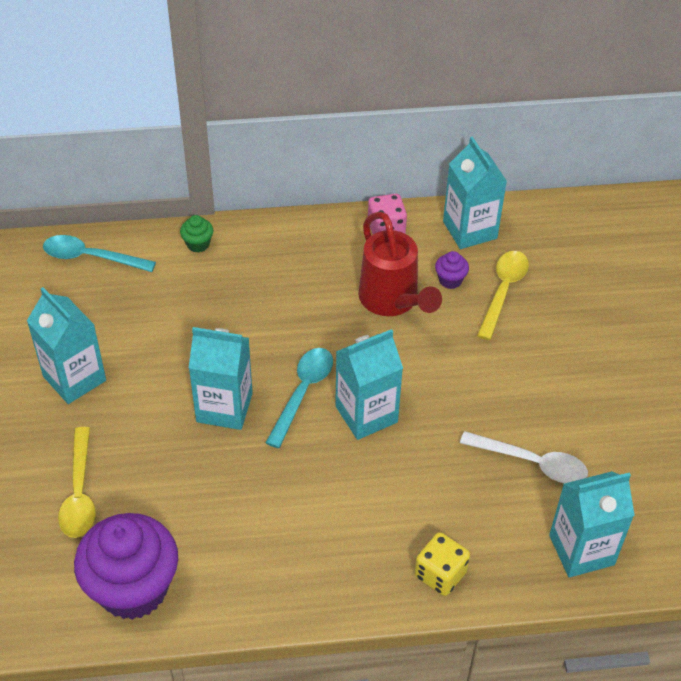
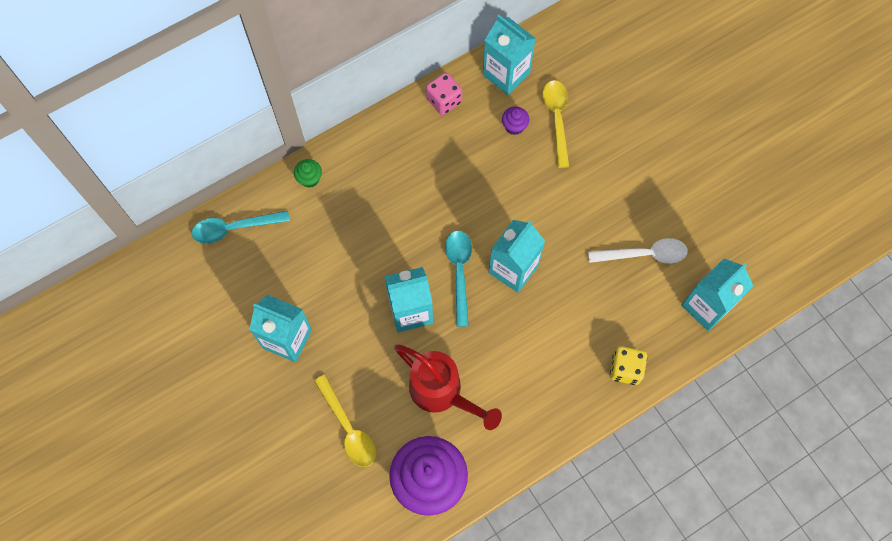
camera: 25 degrees left, 20 degrees up
red watering can [358,212,442,316] -> red watering can moved to [394,344,502,430]

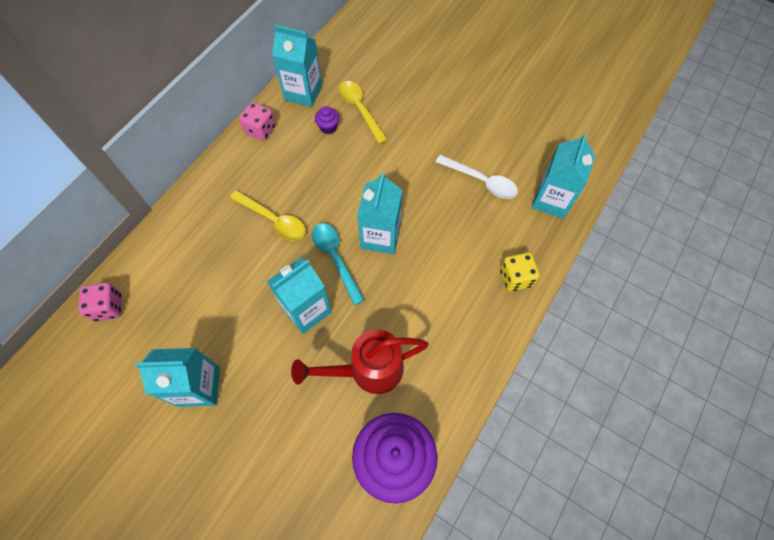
camera: 25 degrees left, 5 degrees down
turquoise spoon [191,211,290,244] -> pink dice [79,283,122,321]
green cupcake [294,159,322,188] -> none
yellow spoon [314,375,376,467] -> yellow spoon moved to [230,190,306,240]
red watering can [394,344,502,430] -> red watering can turned 150 degrees clockwise [291,329,429,394]
white spoon [588,238,688,264] -> white spoon turned 60 degrees clockwise [436,155,518,199]

